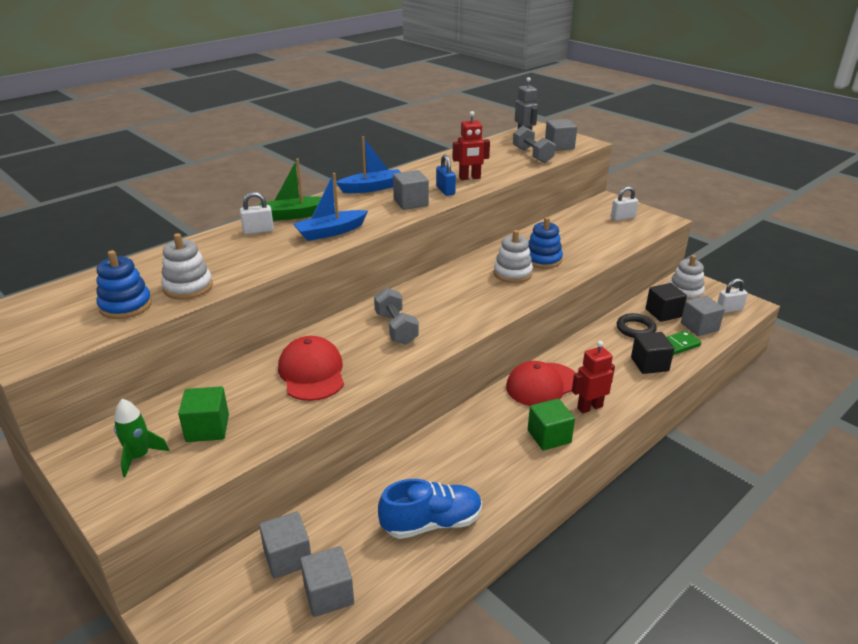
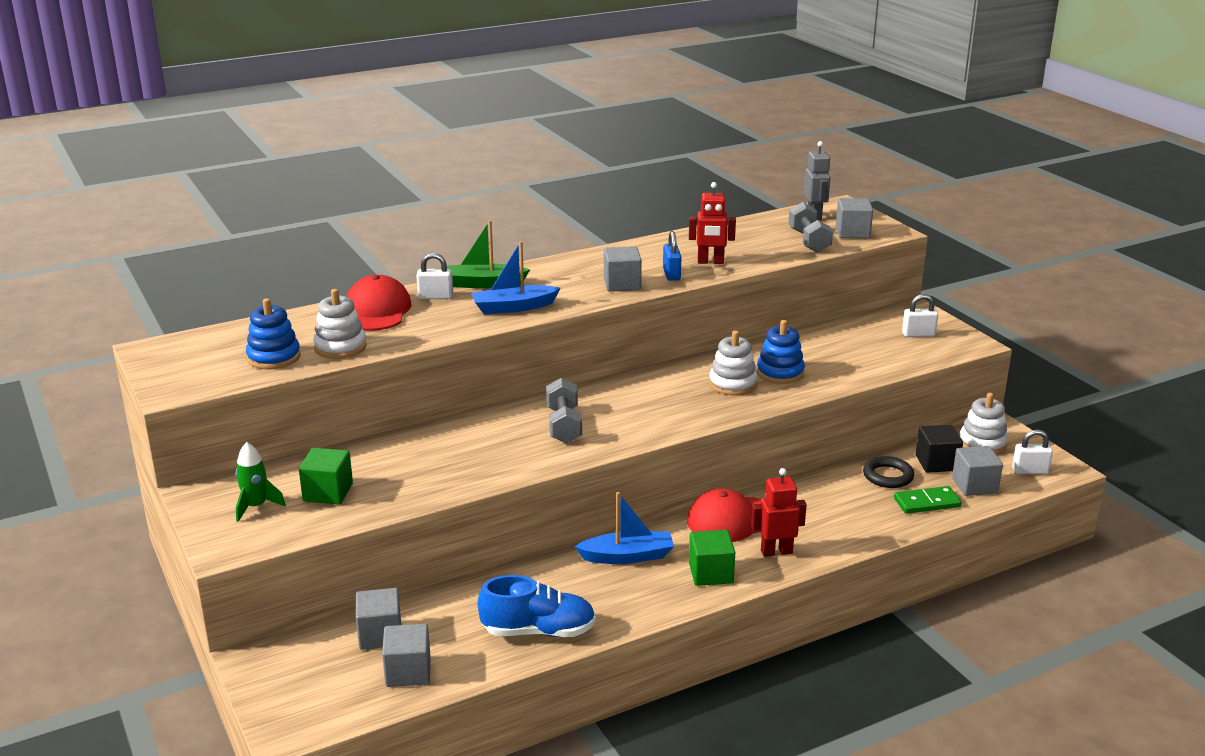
camera: 15 degrees right, 5 degrees down
red cap [278,336,344,401] -> red cap moved to [346,275,411,331]
blue boat [336,136,401,193] -> blue boat moved to [574,492,674,564]
black cube [631,332,675,374] -> none

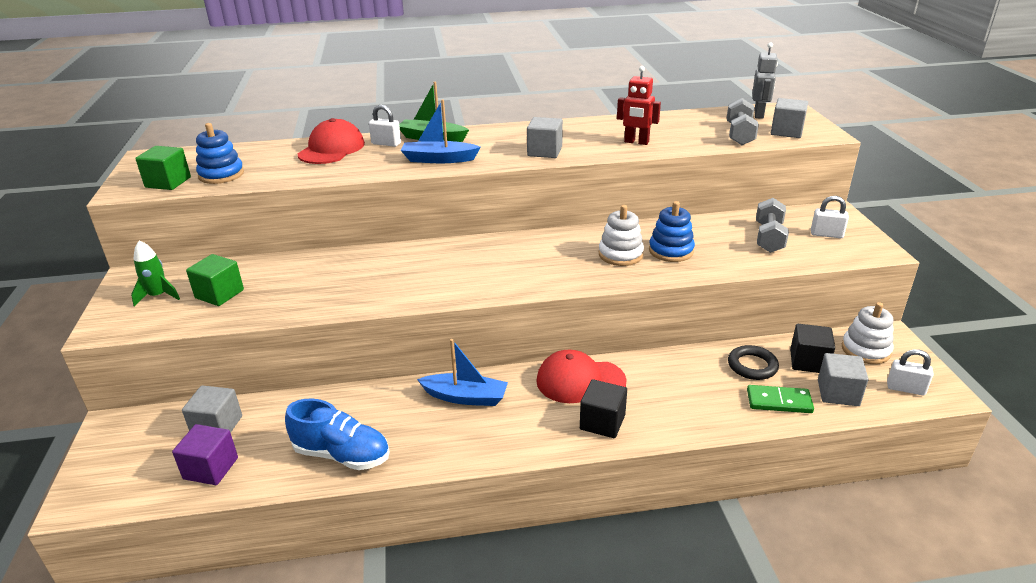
camera: 20 degrees right, 5 degrees up
white stacking toy [313,289,367,359] -> none
grey cube [382,624,431,687] -> purple cube [172,424,238,485]
grey dumbbell [546,378,582,443] -> grey dumbbell moved to [756,198,789,253]
blue padlock [663,231,681,281] -> none
green cube [689,530,735,586] -> green cube moved to [135,146,191,190]
red robot [751,468,807,557] -> black cube [580,379,627,438]

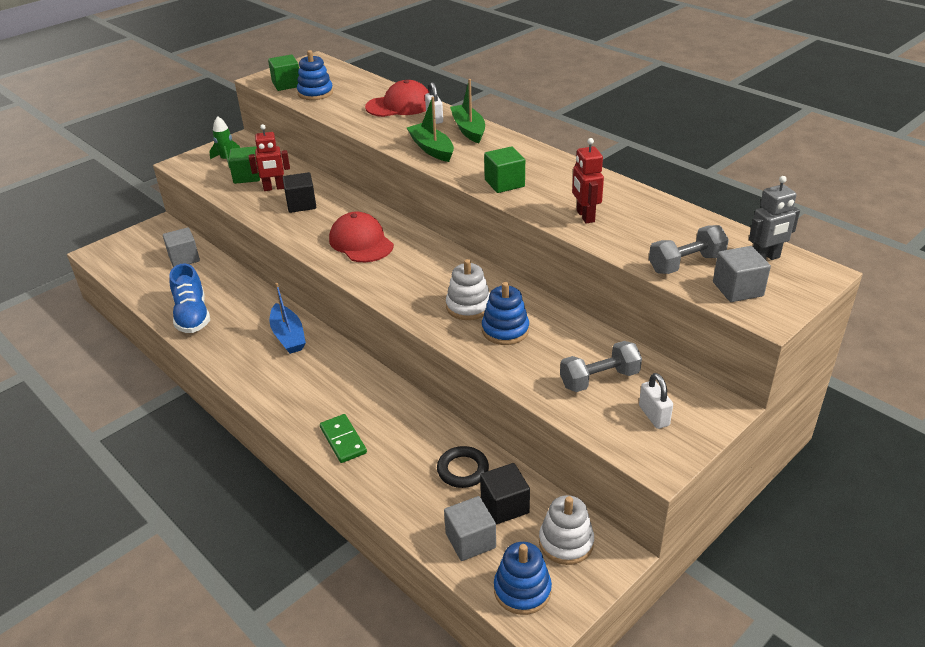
camera: 55 degrees right, 5 degrees up
purple cube [172,424,238,485] -> none
blue boat [401,99,481,163] -> green boat [407,97,454,162]
grey cube [527,117,563,158] -> green cube [484,146,525,193]
red cap [536,350,627,403] -> red cap moved to [329,212,394,262]
black cube [580,379,627,438] -> black cube moved to [283,172,316,213]
green domino [747,385,814,413] -> green domino moved to [320,414,367,463]
white padlock [887,349,933,395] -> blue stacking toy [494,542,552,615]
none -> red robot [249,124,290,191]

